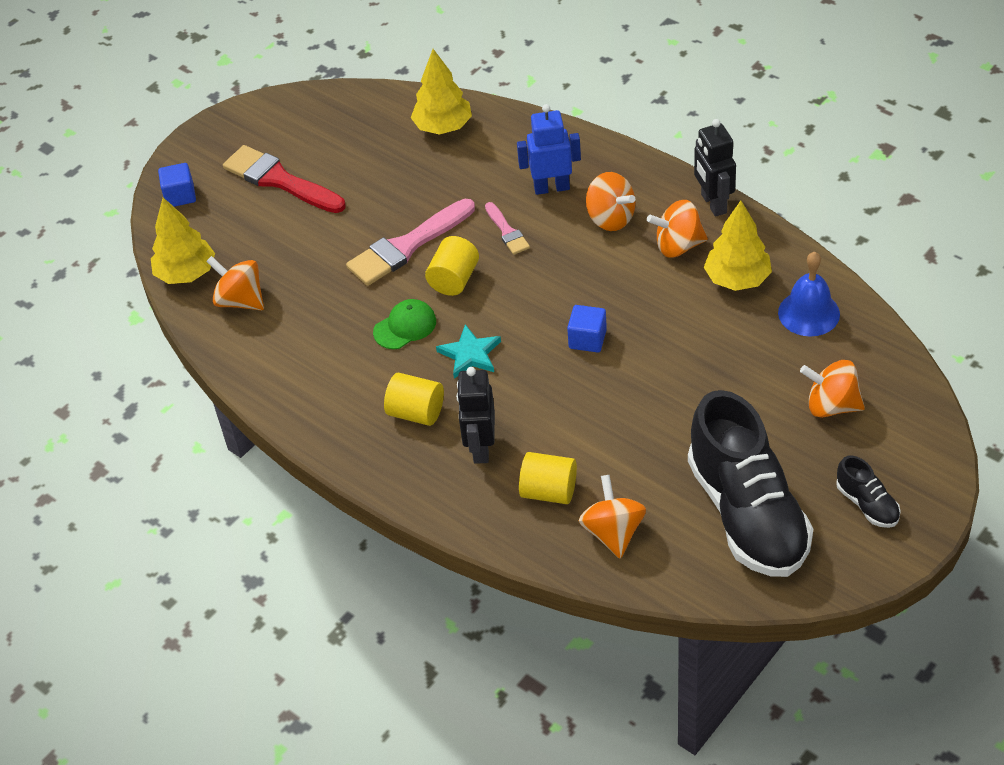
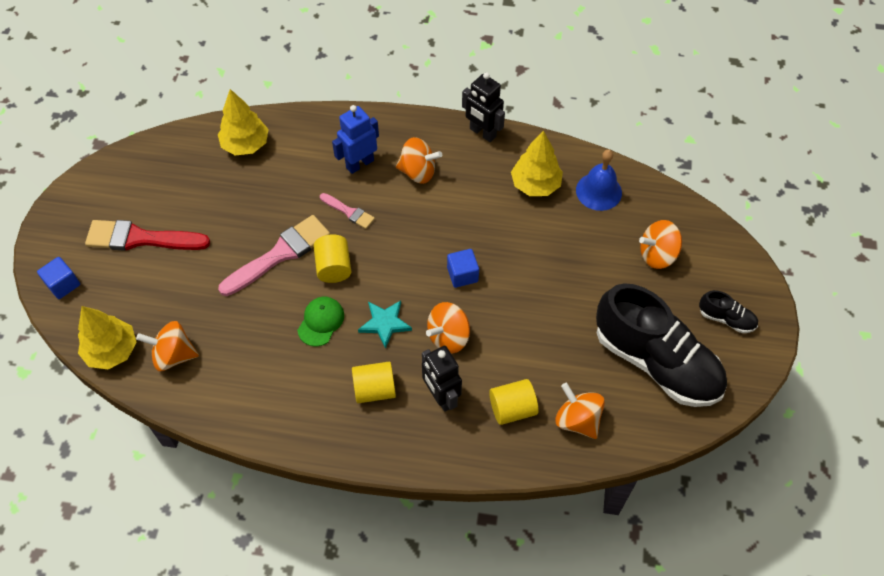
camera: 35 degrees left, 10 degrees up
pink brush [346,199,475,286] -> pink brush turned 150 degrees counterclockwise [218,215,330,296]
orange spinning top [647,200,708,258] -> orange spinning top moved to [426,302,470,353]

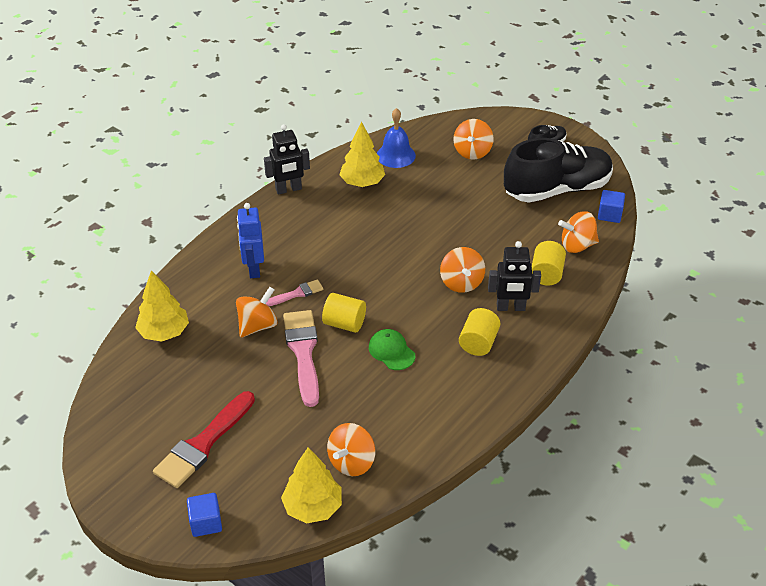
camera: 60 degrees left, 15 degrees down
turquoise star [358,300,412,349] -> none
orange spinning top [396,137,442,184] -> orange spinning top moved to [236,287,278,338]
blue cube [447,249,479,288] -> blue cube moved to [598,190,625,223]

